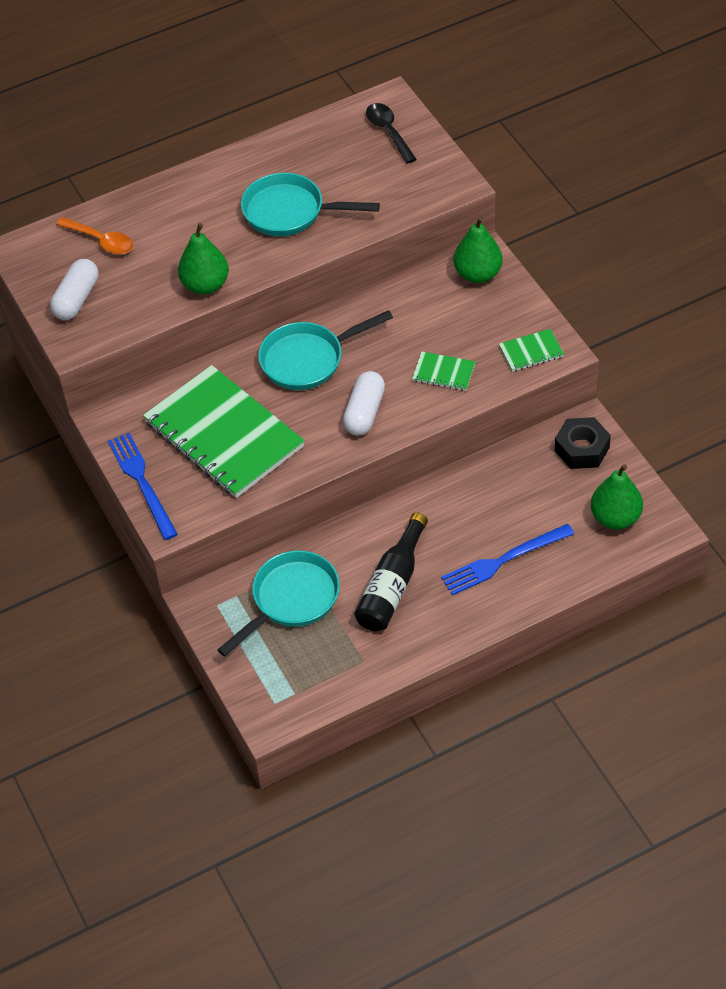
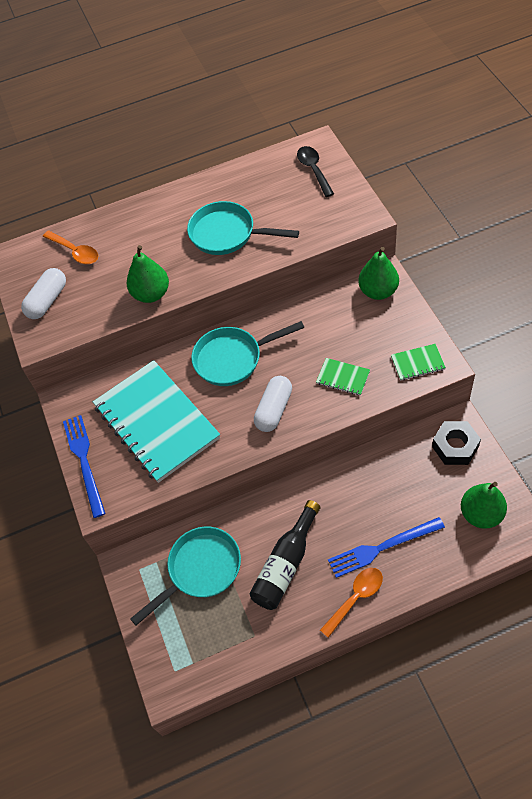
camera: 10 degrees right, 5 degrees up
green notebook [143,365,305,498] -> turquoise notebook [93,360,220,483]
none -> orange spoon [320,568,383,638]

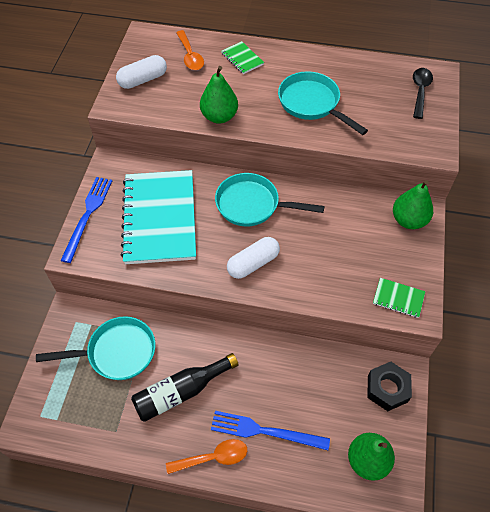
camera: 25 degrees right, 0 degrees up
green notebook [316,358,370,396] -> green notebook moved to [222,41,264,74]

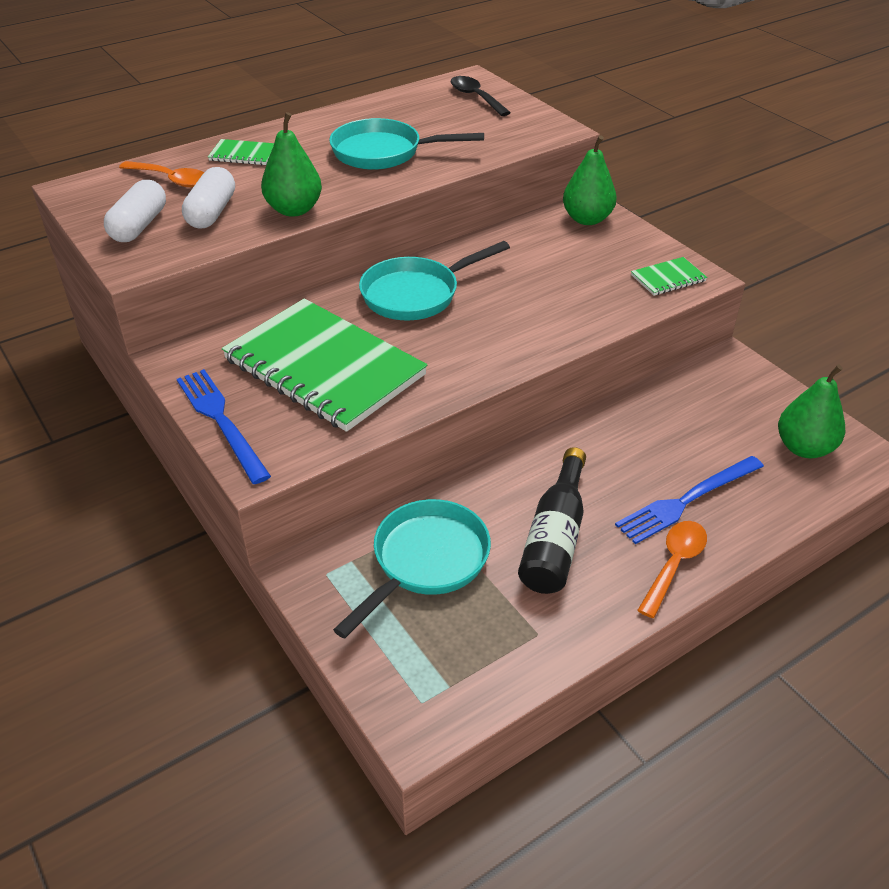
camera: 45 degrees left, 15 degrees down
turquoise notebook [121,170,196,264] -> green notebook [222,298,427,432]
white capsule [227,237,280,279] -> white capsule moved to [182,167,235,229]
black nut [368,362,412,411] -> none

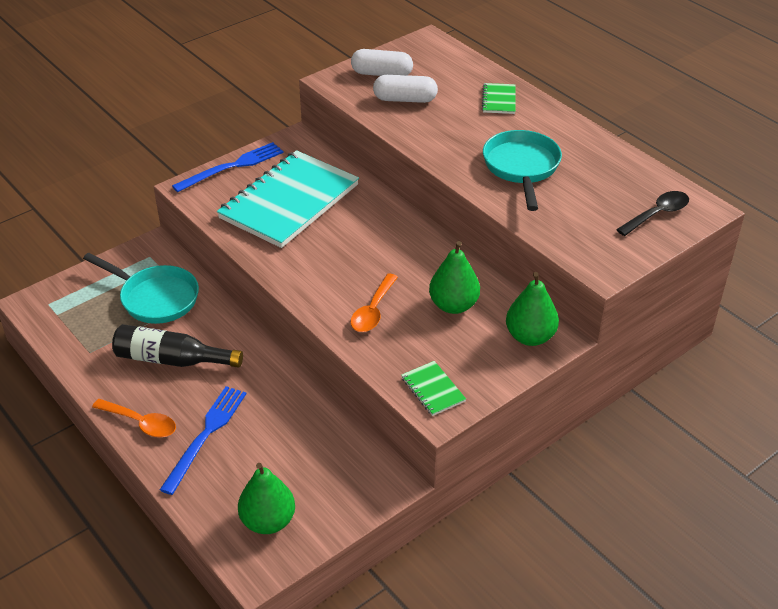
camera: 85 degrees right, 0 degrees up
orange spoon [119,161,204,188] -> orange spoon moved to [351,273,398,332]
green notebook [222,298,427,432] -> turquoise notebook [217,150,359,248]
green pear [261,112,322,217] -> green pear moved to [429,241,480,314]
turquoise pan [359,241,510,321] -> none
blue fork [615,456,764,544] -> blue fork turned 60 degrees clockwise [160,386,246,495]

